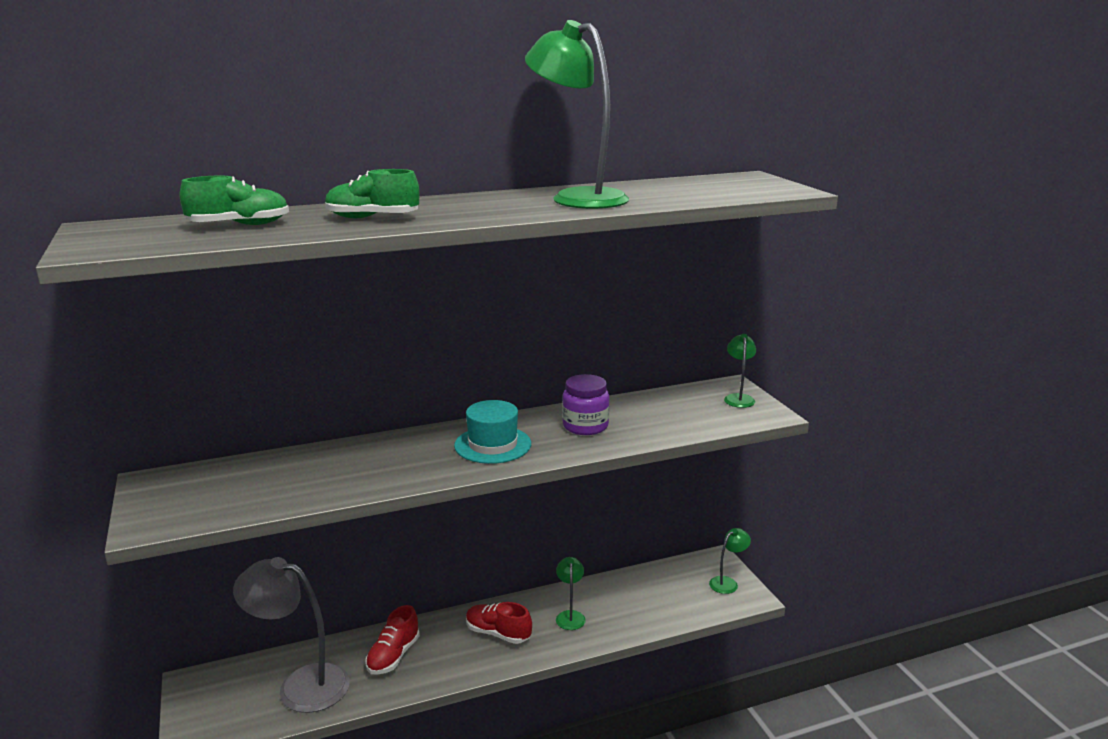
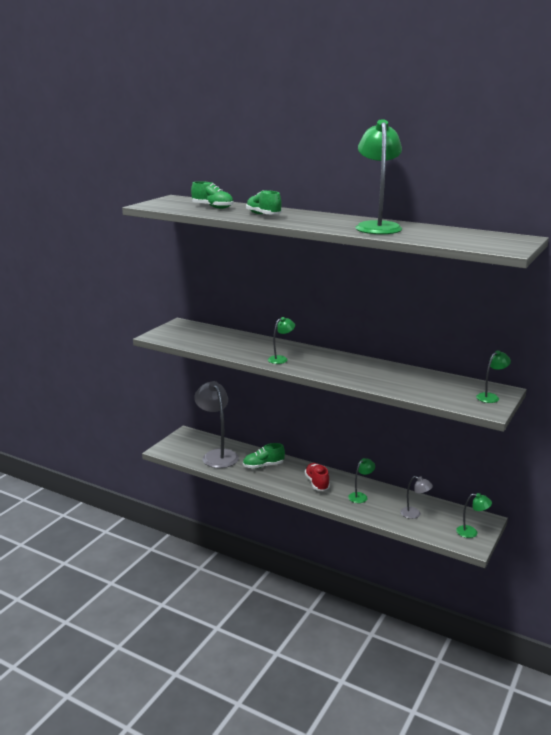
camera: 50 degrees right, 0 degrees up
red shoe [365,605,420,675] -> green shoe [243,443,285,469]
turquoise hat [454,400,531,464] -> none
purple jar [562,374,610,435] -> none
none -> green lamp [268,317,295,364]
none -> grey lamp [400,476,433,519]

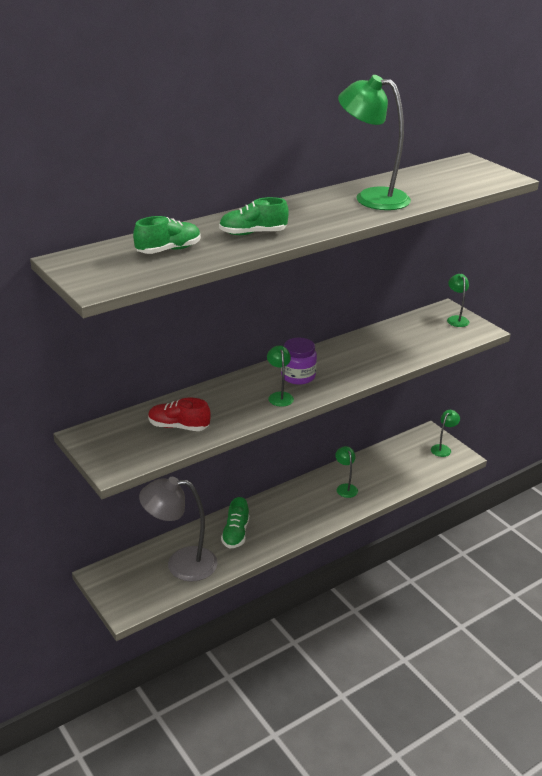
camera: 65 degrees left, 10 degrees up
red shoe [305,463,330,491] -> red shoe moved to [148,397,211,431]
grey lamp [400,476,433,519] -> none
none -> purple jar [281,338,317,385]

